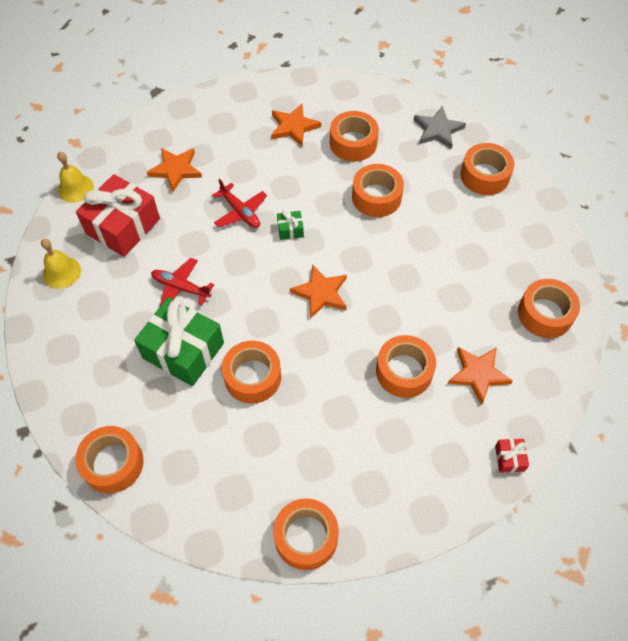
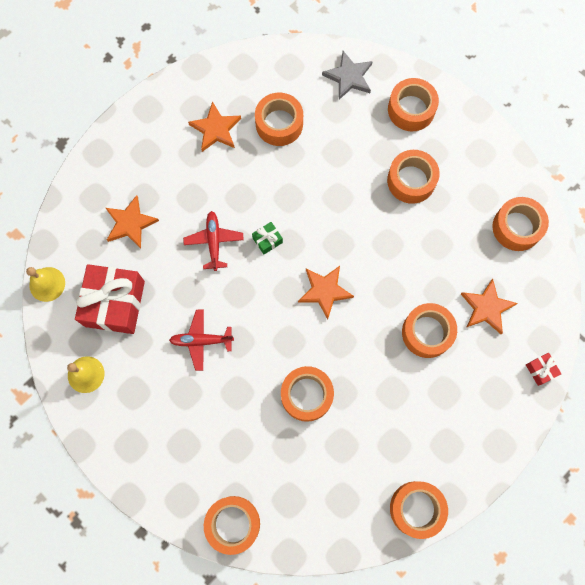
camera: 25 degrees left, 15 degrees up
green gift [134,297,224,386] -> none
red plane [212,179,267,228] -> red plane turned 120 degrees counterclockwise [183,211,244,271]
orange tape [352,164,404,217] -> orange tape moved to [387,150,440,204]

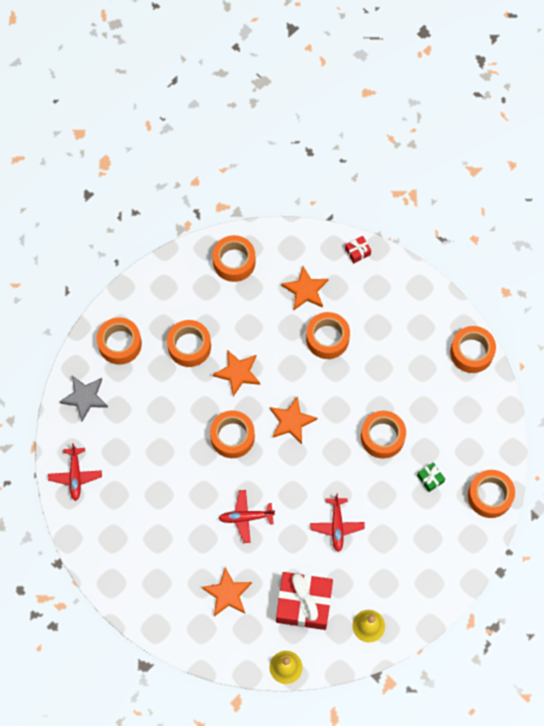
camera: 90 degrees left, 5 degrees down
orange star [188,101,241,152] -> orange star moved to [213,350,260,396]
green gift [252,222,283,255] -> green gift moved to [417,462,445,492]
orange tape [255,92,303,146] -> orange tape moved to [210,410,255,458]
none -> red plane [48,443,102,501]

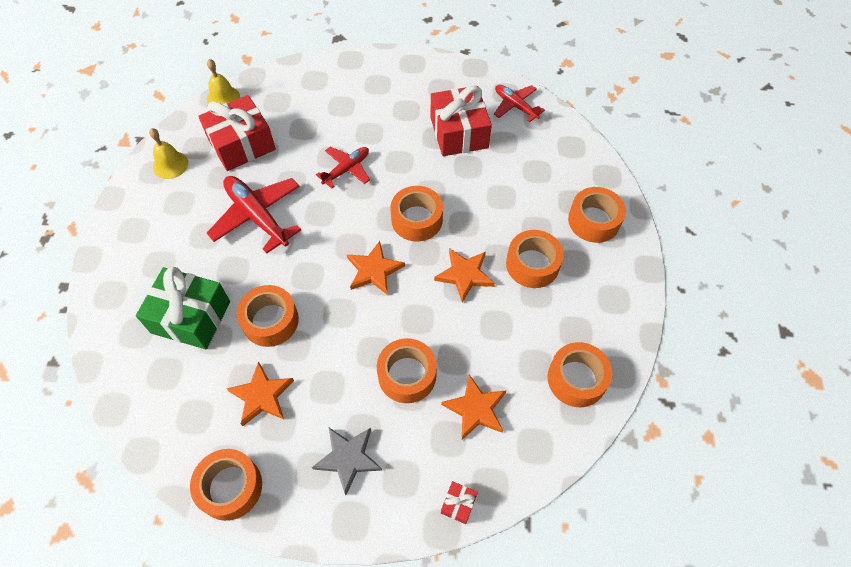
camera: 140 degrees right, 10 degrees down
grey star [59,376,108,421] -> grey star moved to [312,428,382,495]
orange star [202,567,252,616] -> orange star moved to [226,361,294,426]
red plane [310,493,365,552] -> red plane [207,176,301,253], size x1.65
green gift [417,462,445,492] -> green gift [136,267,230,349], size x2.37
orange tape [468,470,515,518] -> none
none -> red gift [431,85,492,156]

